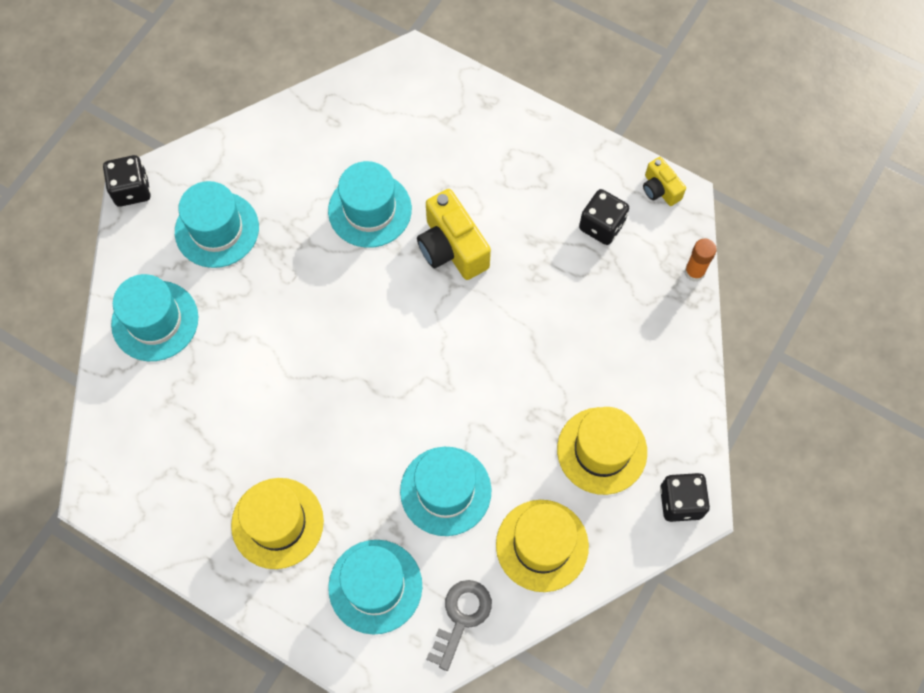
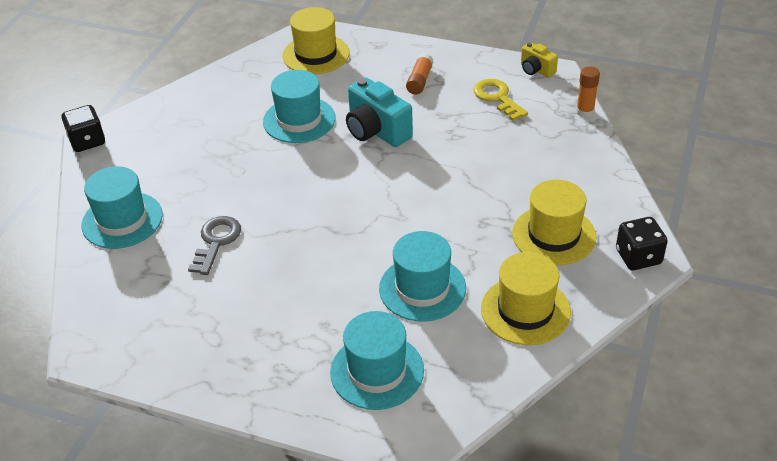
camera: 10 degrees left, 25 degrees down
turquoise hat [175,181,259,268] -> none
yellow hat [231,478,324,569] -> yellow hat moved to [282,7,350,74]
yellow camera [417,189,491,280] -> turquoise camera [346,77,413,147]
grey key [426,580,492,671] -> grey key moved to [188,216,241,275]
black dice [579,189,629,245] -> yellow key [474,79,528,121]
none -> orange glue stick [406,53,434,95]

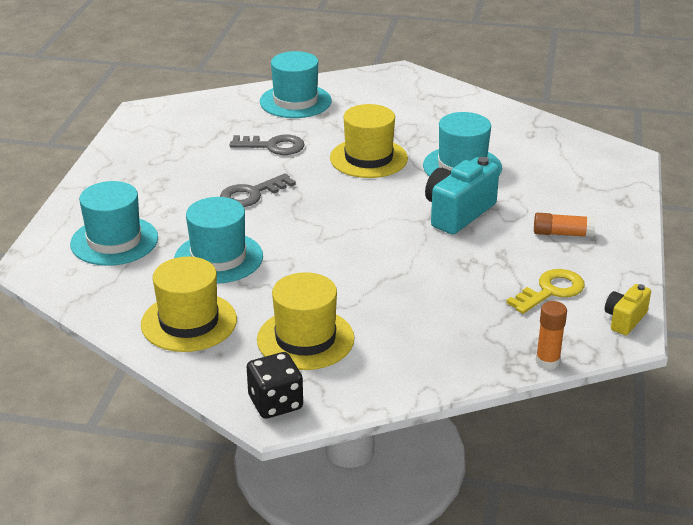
camera: 80 degrees right, 10 degrees down
black dice [62,105,105,152] -> none
yellow hat [282,7,350,74] -> yellow hat moved to [330,104,408,178]
none -> grey key [220,173,296,207]

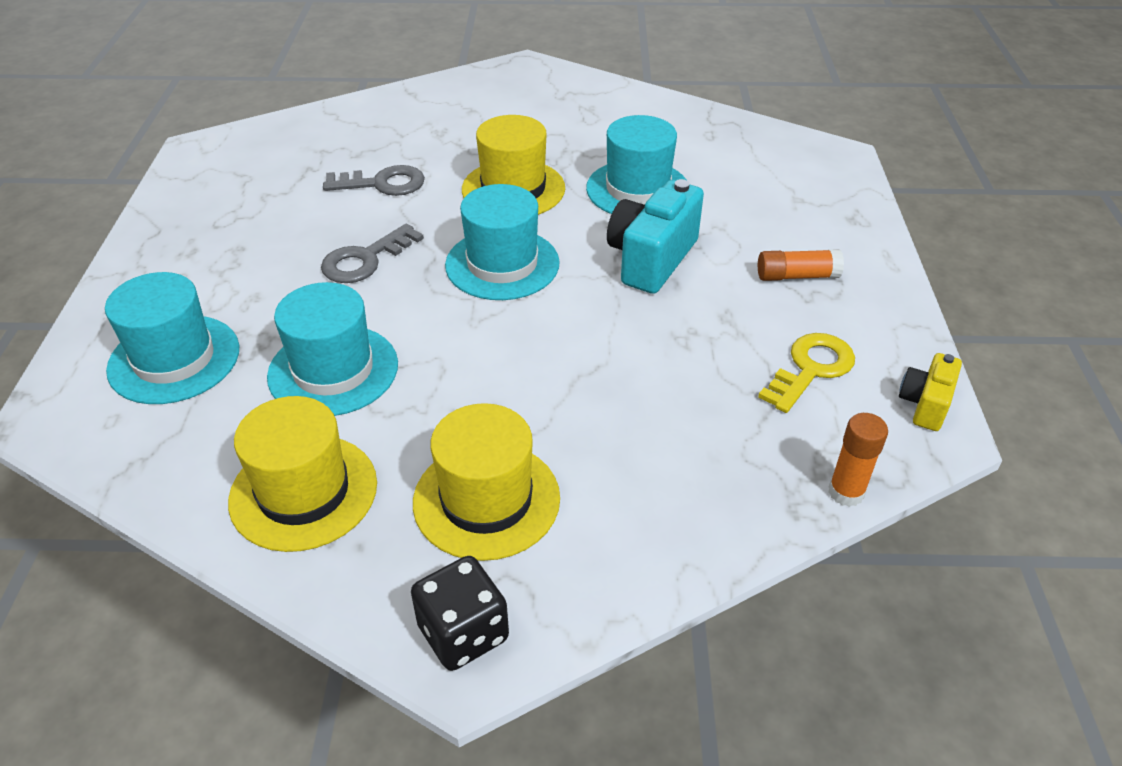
camera: 10 degrees left, 10 degrees up
turquoise hat [260,51,332,118] -> turquoise hat moved to [445,184,560,300]

